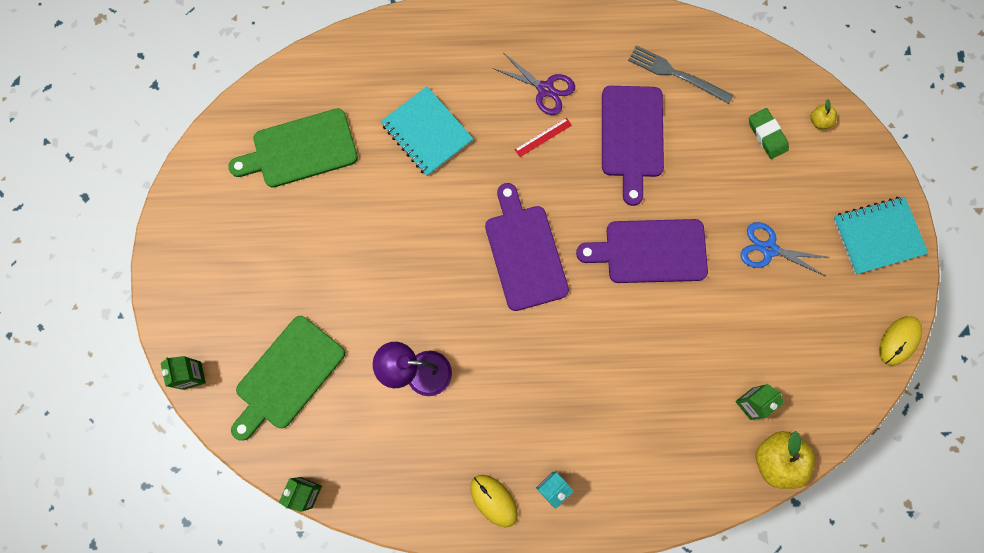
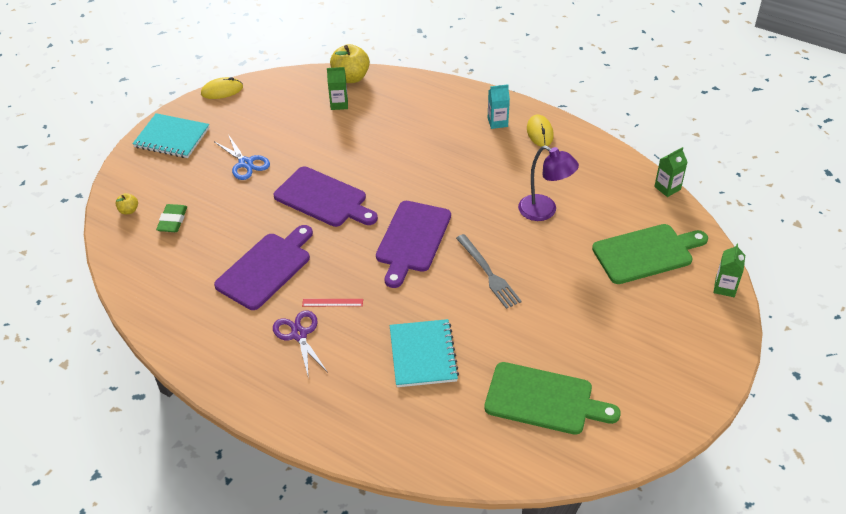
camera: 145 degrees left, 30 degrees down
grey fork [628,45,733,104] -> grey fork moved to [456,234,522,309]

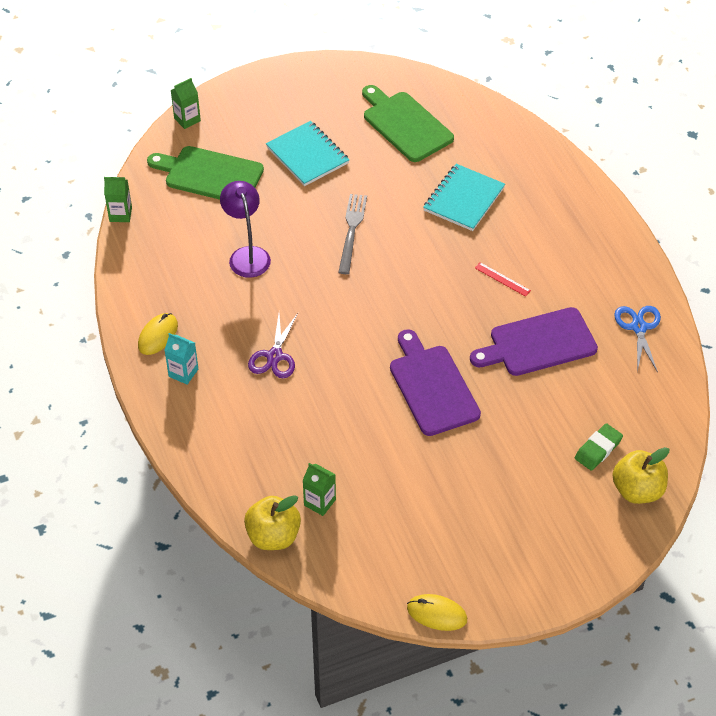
camera: 145 degrees left, 5 degrees up
yellow apple [116,193,138,214] -> yellow apple [612,447,669,504], size x2.04
turquoise notebook [132,113,209,158] -> turquoise notebook moved to [266,121,349,186]
blue scissors [215,134,270,180] -> blue scissors moved to [614,306,661,373]
purple scissors [273,310,327,379] -> purple scissors moved to [248,313,298,378]
purple cutting board [376,201,451,288] -> none

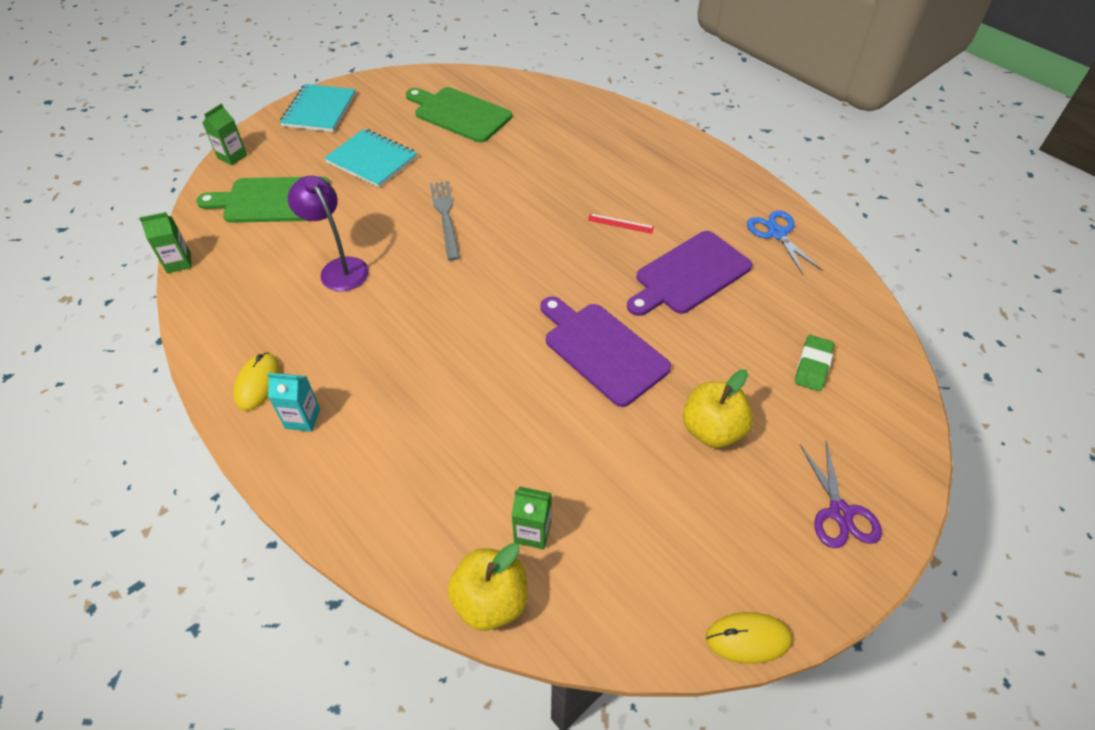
camera: 20 degrees left, 0 degrees up
purple scissors [248,313,298,378] -> purple scissors moved to [800,441,882,548]
turquoise notebook [423,164,505,231] -> turquoise notebook moved to [280,84,356,132]
yellow apple [612,447,669,504] -> yellow apple moved to [683,369,753,448]

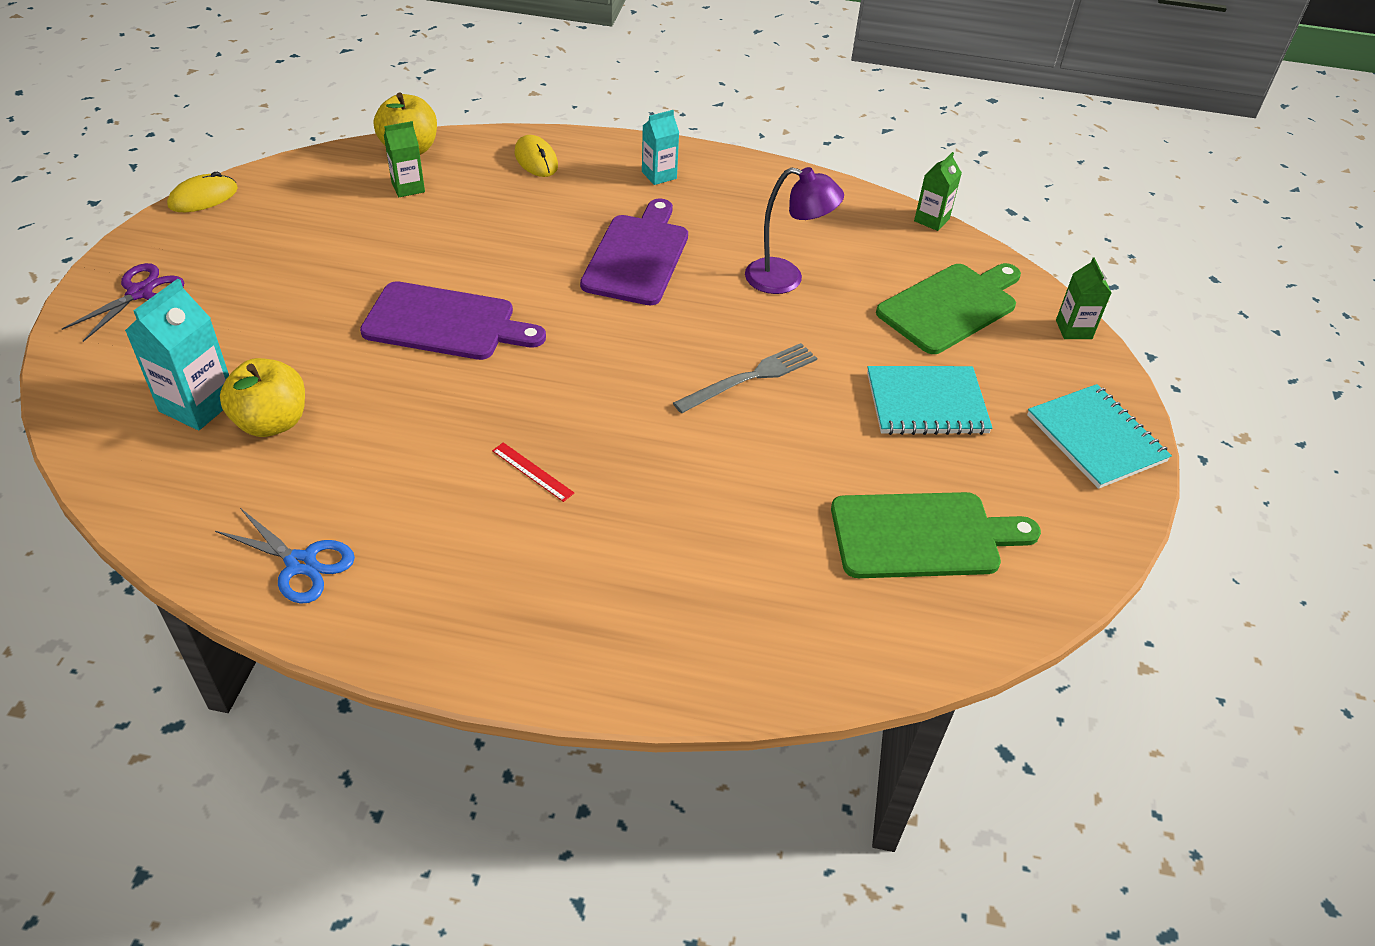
camera: 140 degrees right, 5 degrees down
yellow mouse [234,352,280,410] -> yellow mouse moved to [515,135,558,177]
grey fork [430,181,460,261] -> grey fork turned 75 degrees counterclockwise [673,343,817,413]
red ruler [588,213,654,234] -> red ruler turned 60 degrees clockwise [492,442,574,502]
purple cutting board [627,231,752,316] -> purple cutting board moved to [580,198,688,305]
yellow apple [683,369,753,448] -> yellow apple moved to [220,358,305,437]
green eraser [795,335,834,391] -> turquoise carton [125,279,229,430]
purple scissors [800,441,882,548] -> purple scissors turned 75 degrees clockwise [62,263,184,342]

